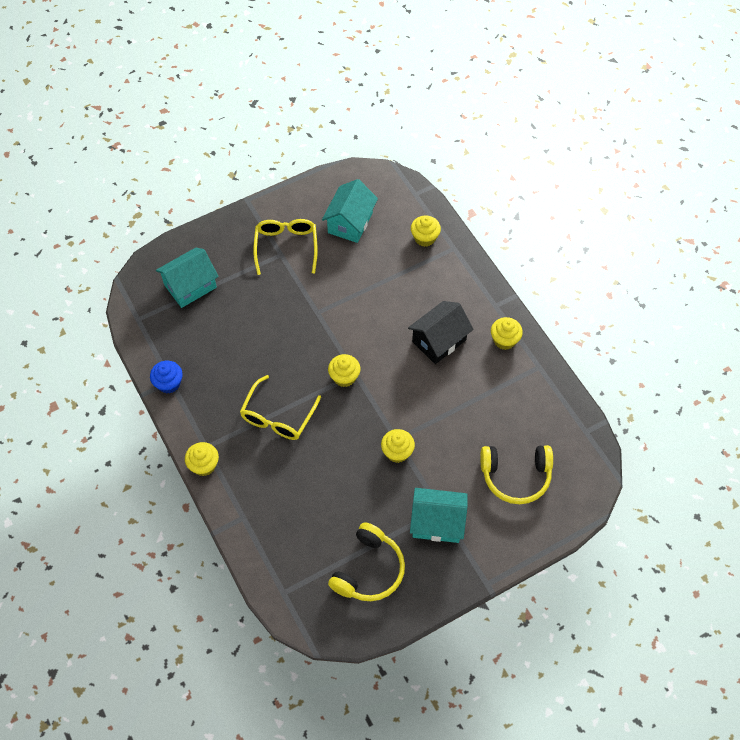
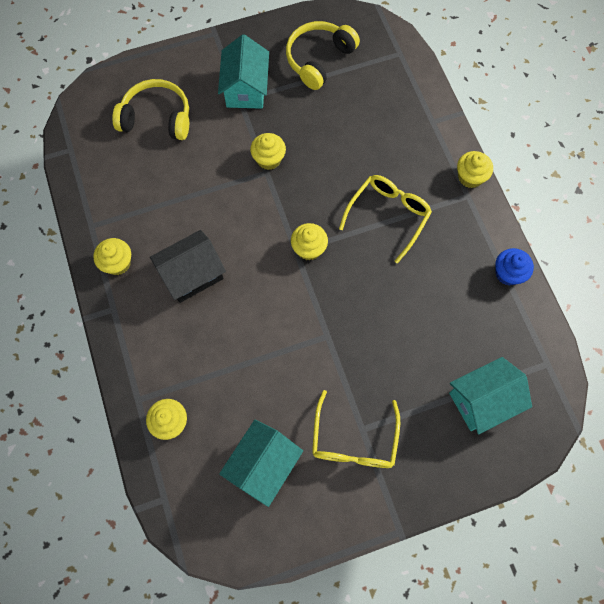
camera: 170 degrees left, 10 degrees up
turquoise house [410,488,468,543] -> turquoise house turned 75 degrees clockwise [218,34,269,109]

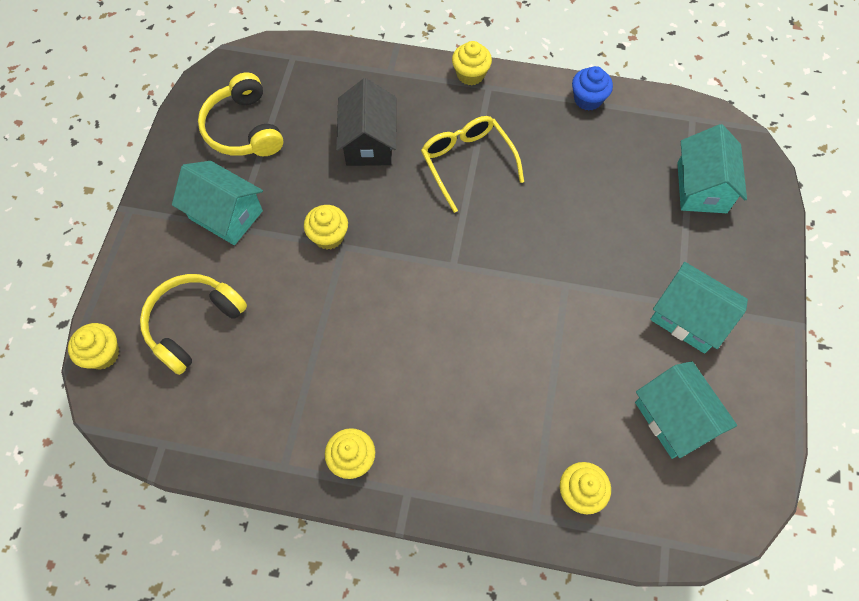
camera: 60 degrees left, 5 degrees down
black house [150,230,226,303] -> black house moved to [336,78,396,166]
yellow cupcake [291,223,328,261] -> yellow cupcake moved to [68,323,119,370]
yellow glasses [312,390,400,468] -> turquoise house [650,262,748,353]

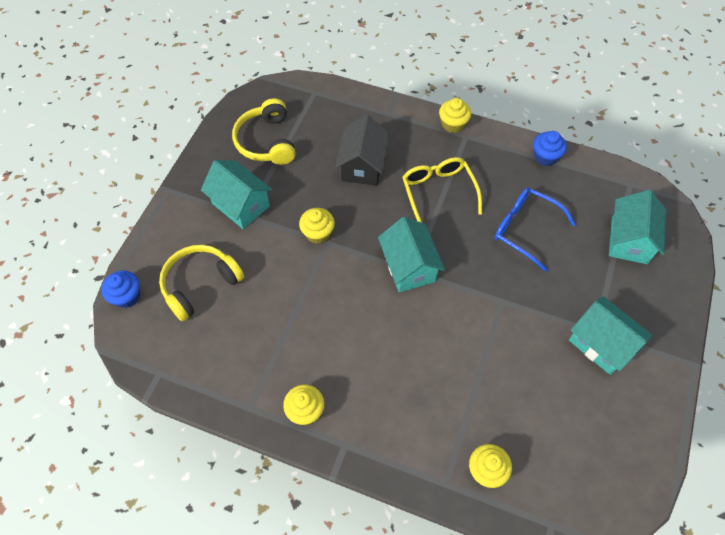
camera: 10 degrees right, 5 degrees down
yellow cupcake [68,323,119,370] -> blue cupcake [101,270,140,308]
turquoise house [635,361,737,459] -> turquoise house moved to [378,217,445,292]
none -> blue glasses [495,187,576,272]

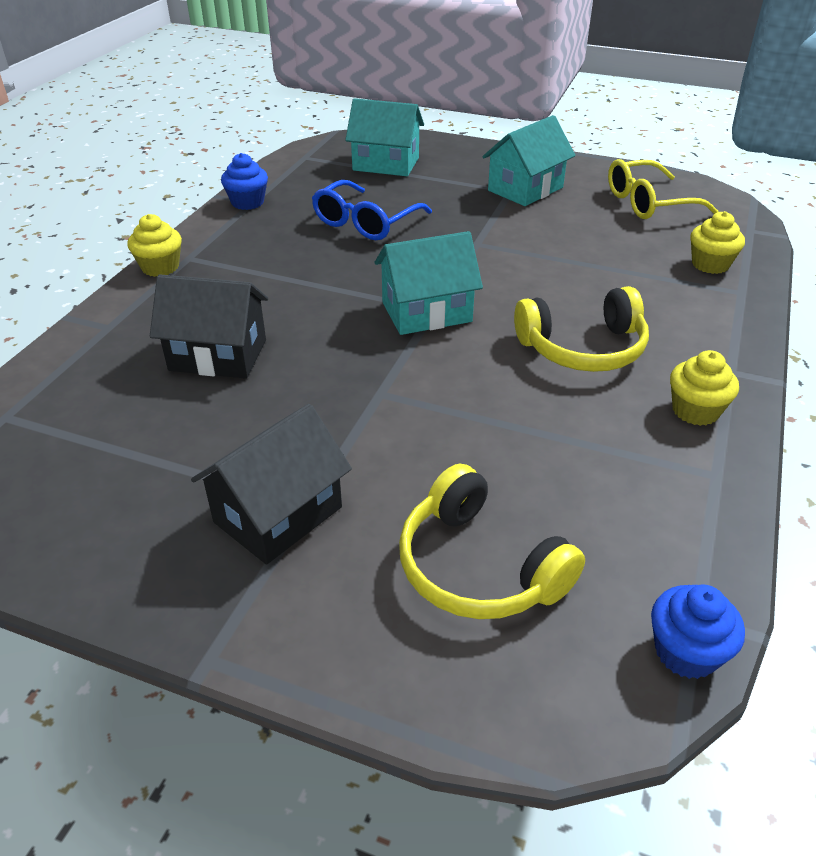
camera: 90 degrees left, 20 degrees down
blue cupcake [101,270,140,308] -> blue cupcake moved to [651,584,745,679]
turquoise house [201,160,273,229] -> black house [191,404,352,565]
yellow headphones [232,98,296,165] -> yellow headphones moved to [514,286,649,372]
yellow cupcake [299,208,335,244] -> none
yellow glasses [402,157,482,223] -> yellow glasses moved to [608,159,719,219]

